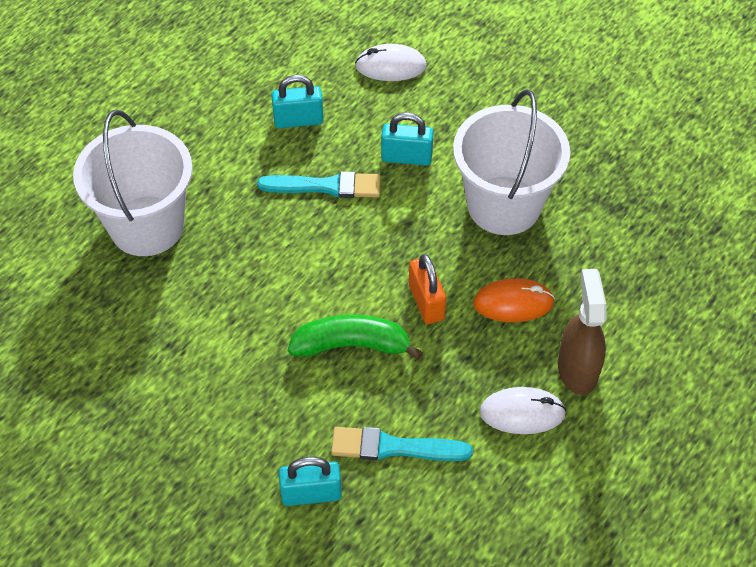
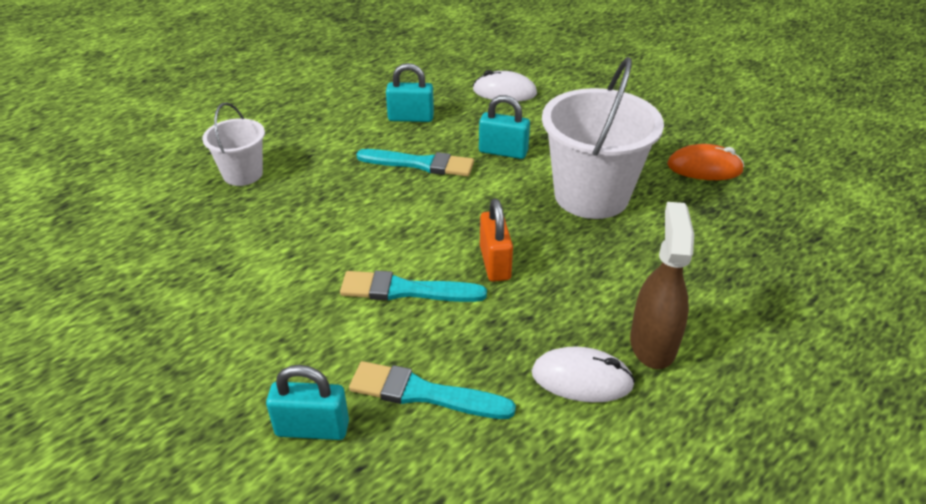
camera: 10 degrees right, 15 degrees down
white bucket [73,110,193,256] -> white bucket [202,102,265,186], size x0.54
green banana [288,314,423,360] -> turquoise brush [340,270,487,302]
orange mouse [473,278,555,322] -> orange mouse moved to [667,144,745,180]

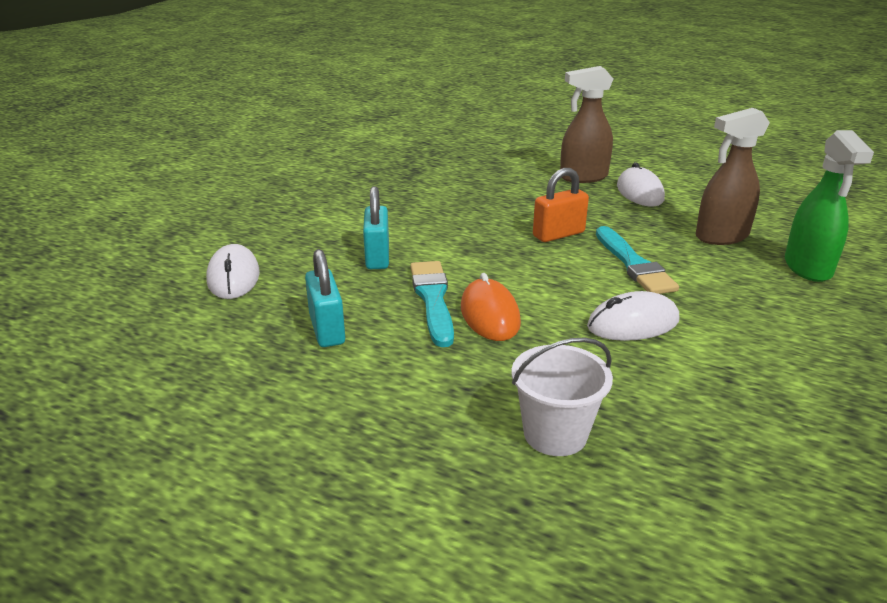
camera: 110 degrees left, 10 degrees down
turquoise padlock [266,365,349,440] -> green spray bottle [785,130,874,282]
turquoise brush [349,361,516,419] -> brown spray bottle [696,108,770,245]
white bucket [542,57,664,219] -> none
orange mouse [667,144,745,180] -> orange mouse moved to [461,273,521,341]
none -> white mouse [587,291,679,341]

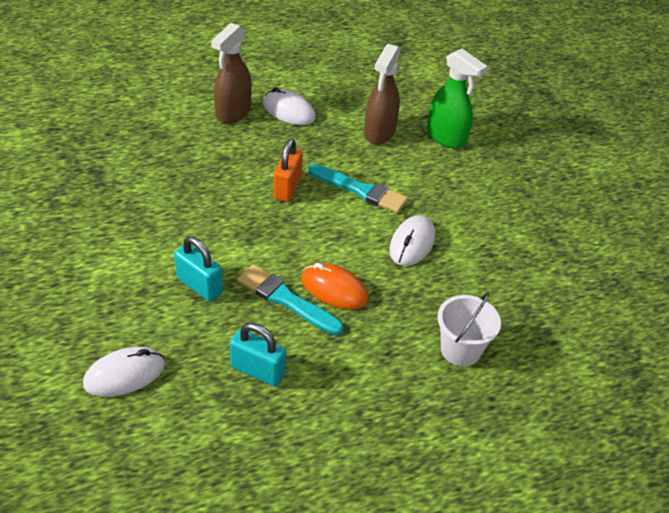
camera: 50 degrees left, 15 degrees up
white mouse [206,244,260,299] -> white mouse turned 60 degrees counterclockwise [83,347,165,397]

